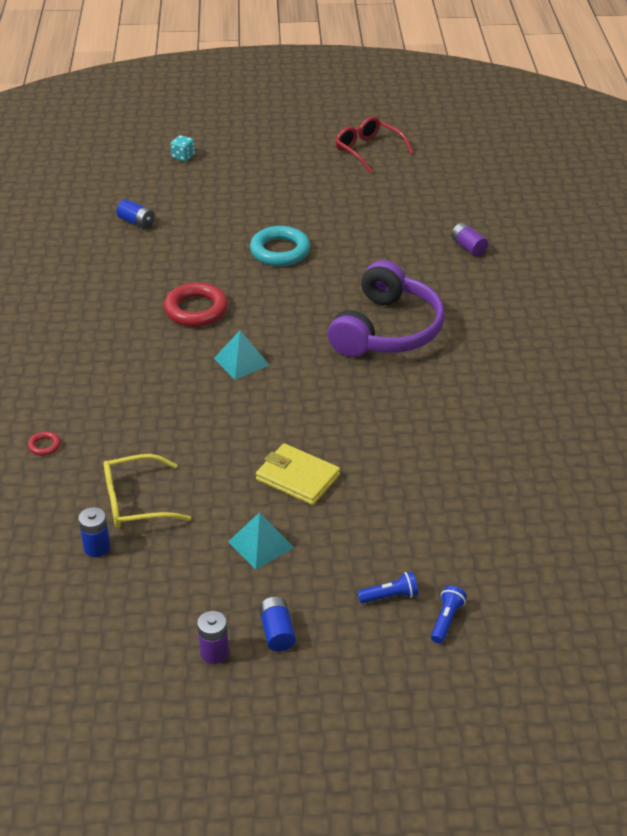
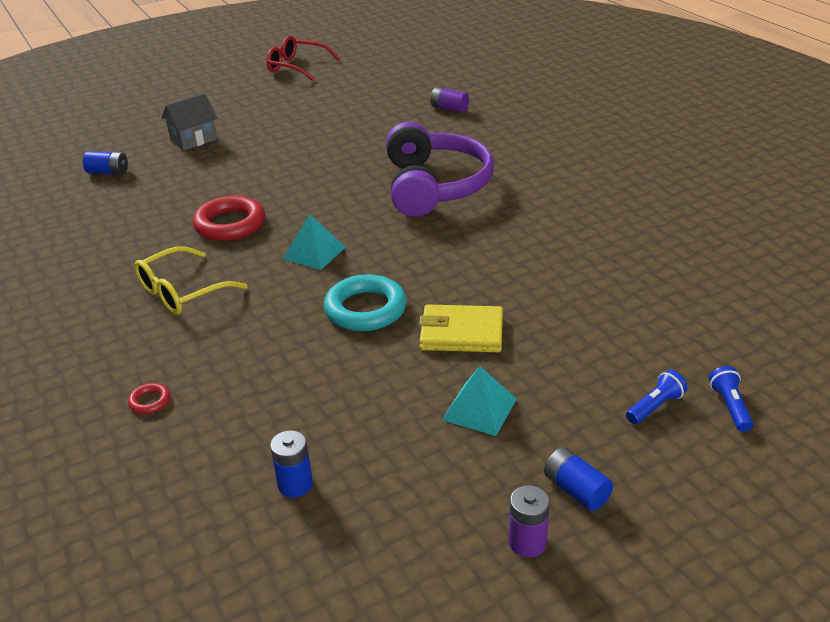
camera: 25 degrees left, 5 degrees down
yellow glasses [104,454,191,528] -> yellow glasses moved to [134,246,248,315]
turquoise dice [170,135,195,161] -> none
turquoise ring [250,226,310,266] -> turquoise ring moved to [324,274,407,331]
none -> grey house [162,93,217,151]

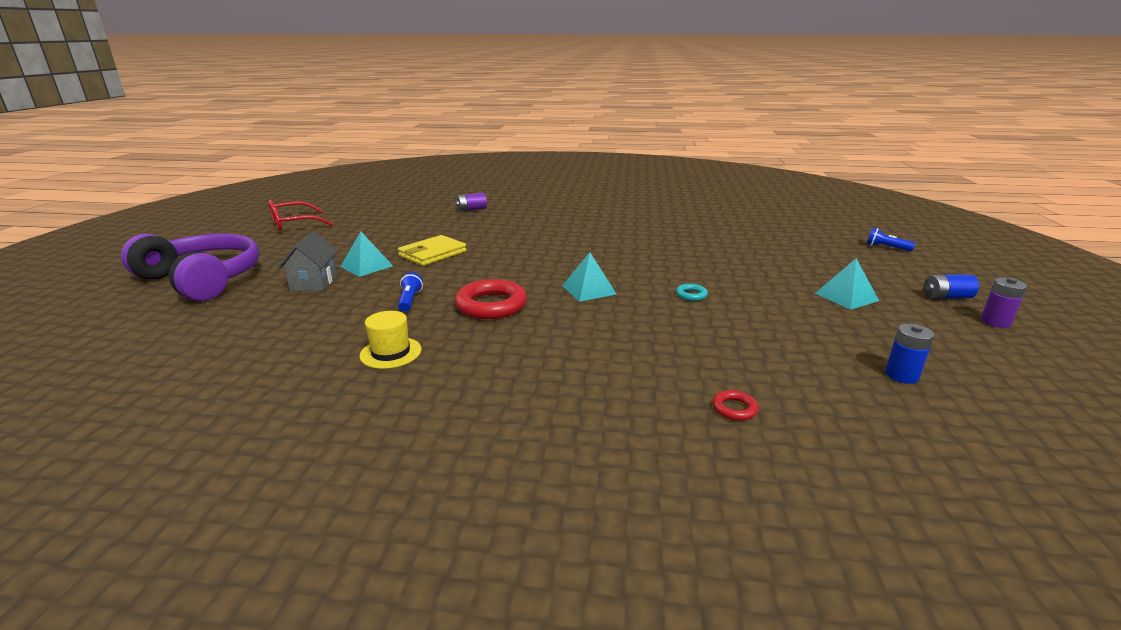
camera: 55 degrees left, 10 degrees down
blue battery [83,151,128,175] -> none
yellow glasses [134,246,248,315] -> none
turquoise ring [324,274,407,331] -> turquoise ring [676,284,708,301], size x0.45
purple headphones [386,122,494,217] -> purple headphones moved to [121,234,260,301]
yellow wallet [419,304,503,352] -> yellow wallet moved to [398,235,466,266]
blue flashlight [626,370,687,424] -> blue flashlight moved to [398,273,423,312]
none -> turquoise pyramid [340,232,393,277]
none -> yellow hat [360,311,421,369]

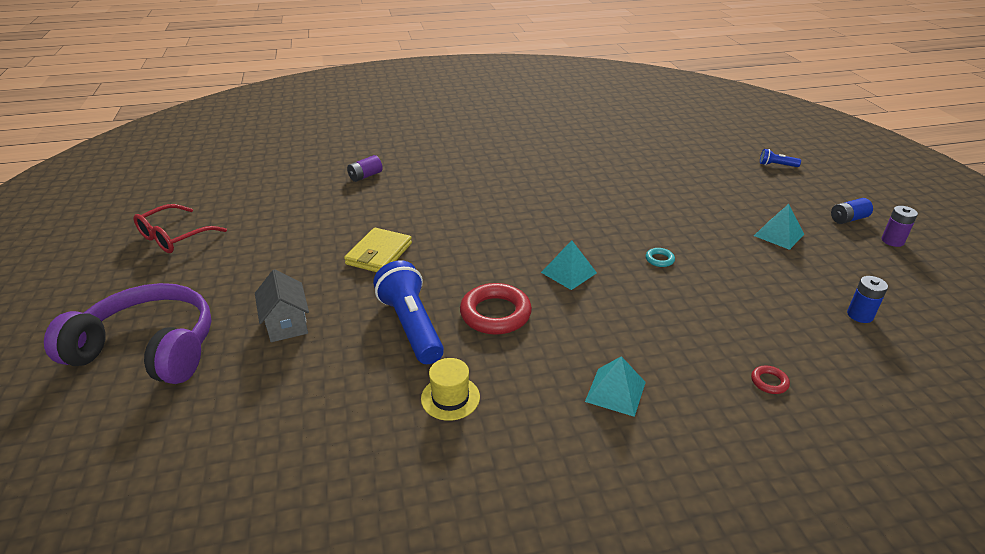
camera: 20 degrees left, 10 degrees up
turquoise pyramid [340,232,393,277] -> turquoise pyramid moved to [585,356,646,417]
blue flashlight [398,273,423,312] -> blue flashlight [373,260,444,364], size x2.17

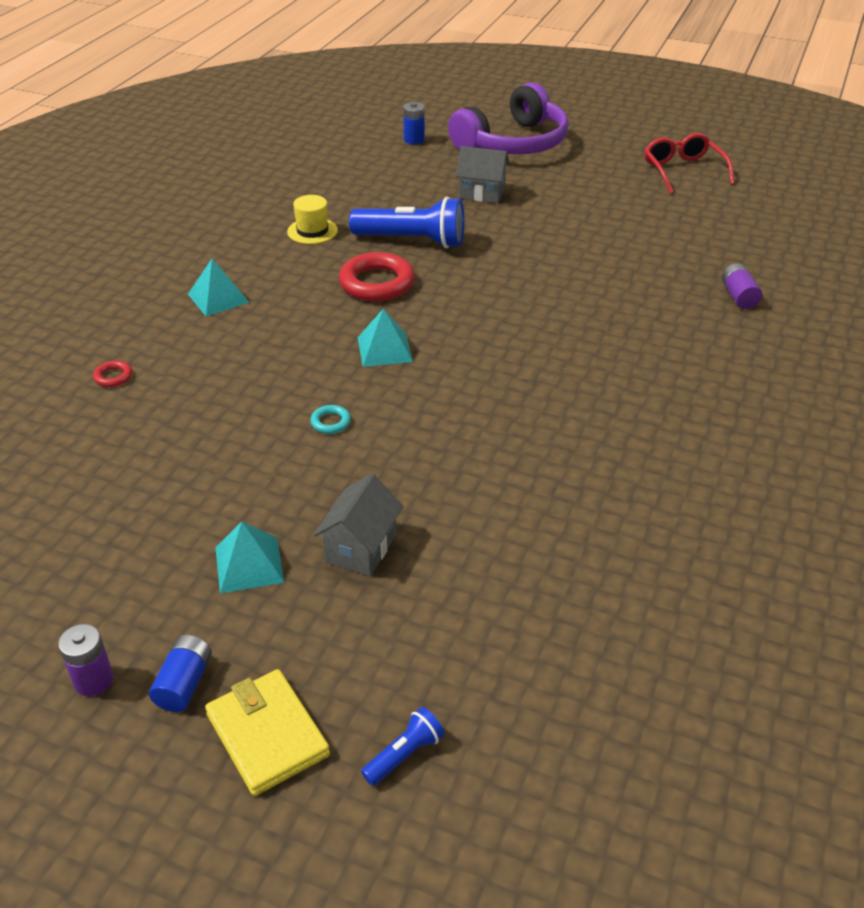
camera: 125 degrees right, 5 degrees up
yellow wallet [344,228,412,272] -> yellow wallet moved to [205,669,330,796]
blue battery [847,276,888,323] -> blue battery moved to [403,102,425,145]
none -> grey house [314,474,403,576]

